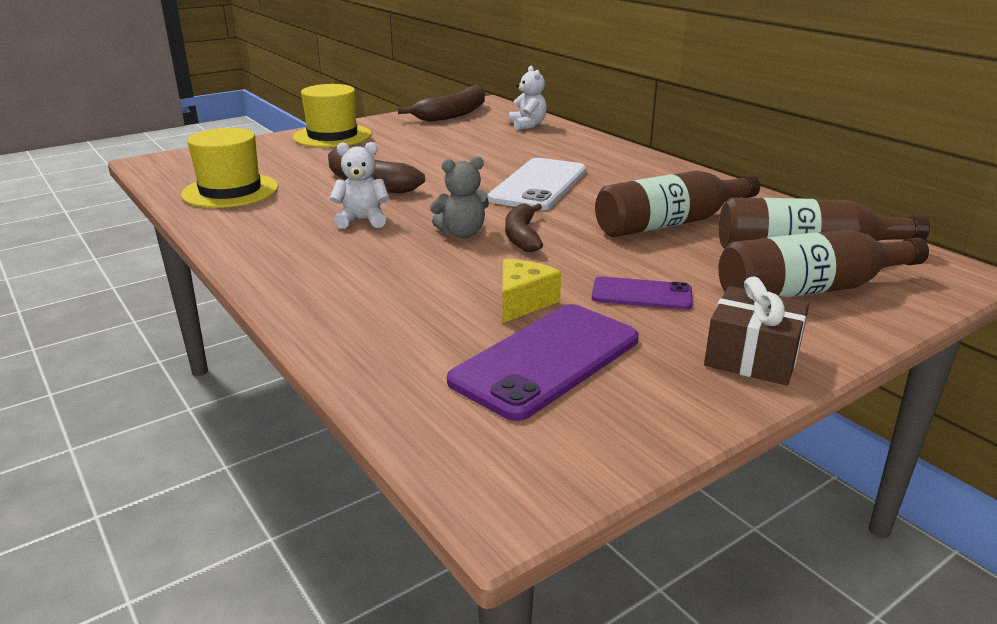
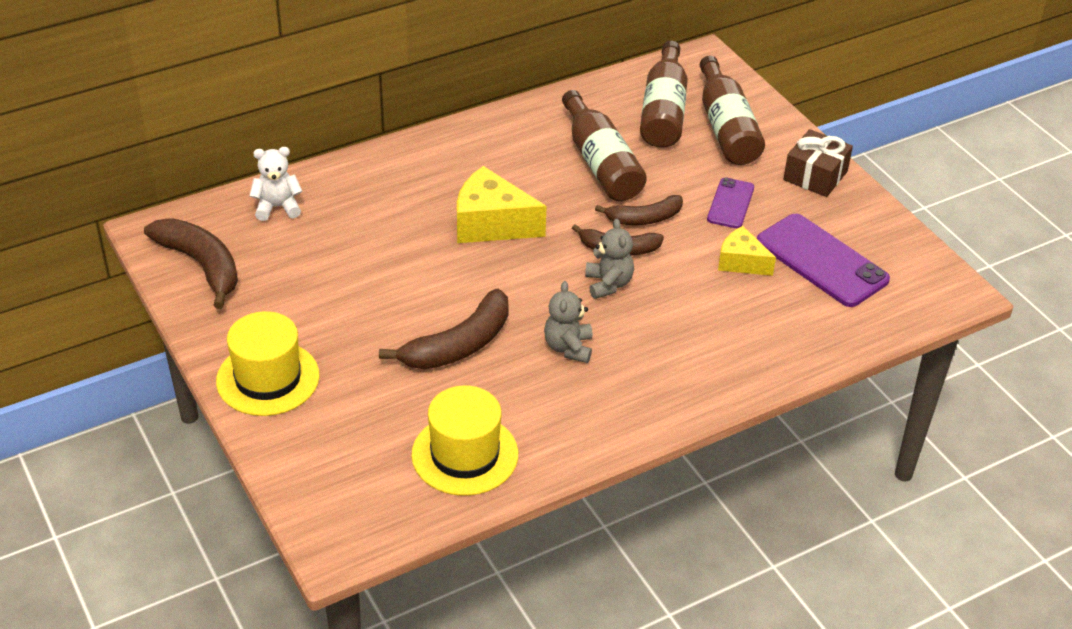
camera: 85 degrees left, 15 degrees up
white teddy bear [330,142,390,229] -> grey teddy bear [544,281,593,363]
white phone [488,158,586,210] -> yellow cheese [457,166,547,243]
none -> brown banana [595,195,683,225]

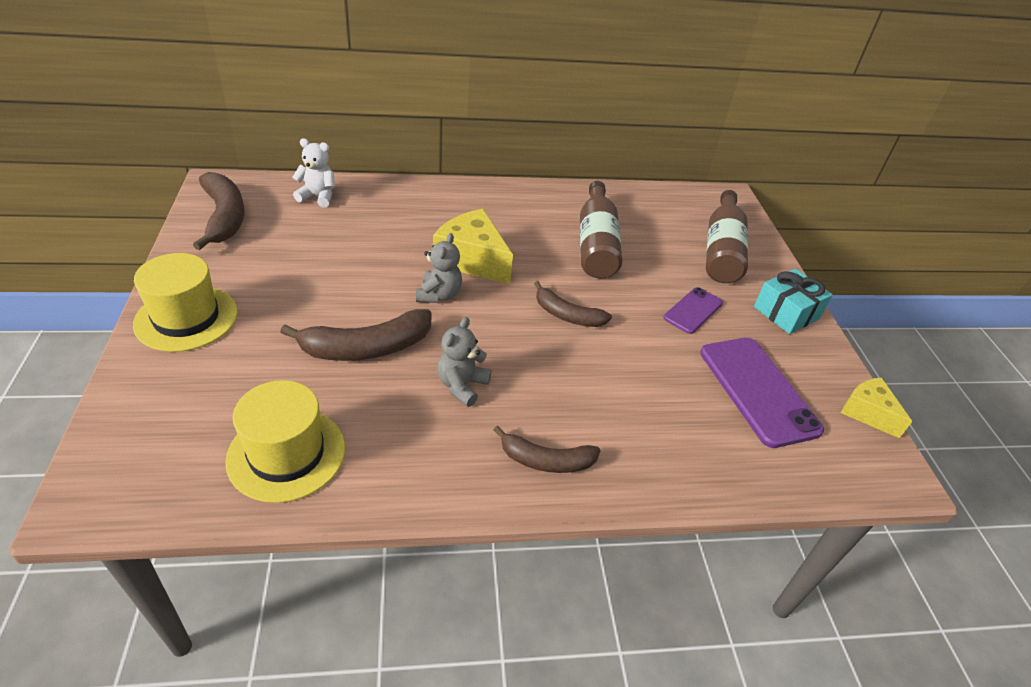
camera: 20 degrees right, 0 degrees up
grey teddy bear [585,219,634,299] -> grey teddy bear moved to [416,233,462,303]
brown banana [595,195,683,225] -> brown banana moved to [493,426,601,473]
brown bottle [640,41,688,148] -> none
yellow cheese [718,226,776,276] -> yellow cheese moved to [841,378,912,438]
brown gift [783,129,853,197] -> turquoise gift [754,269,833,334]

